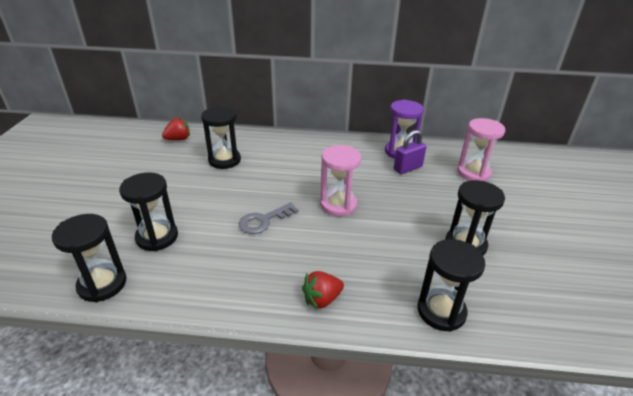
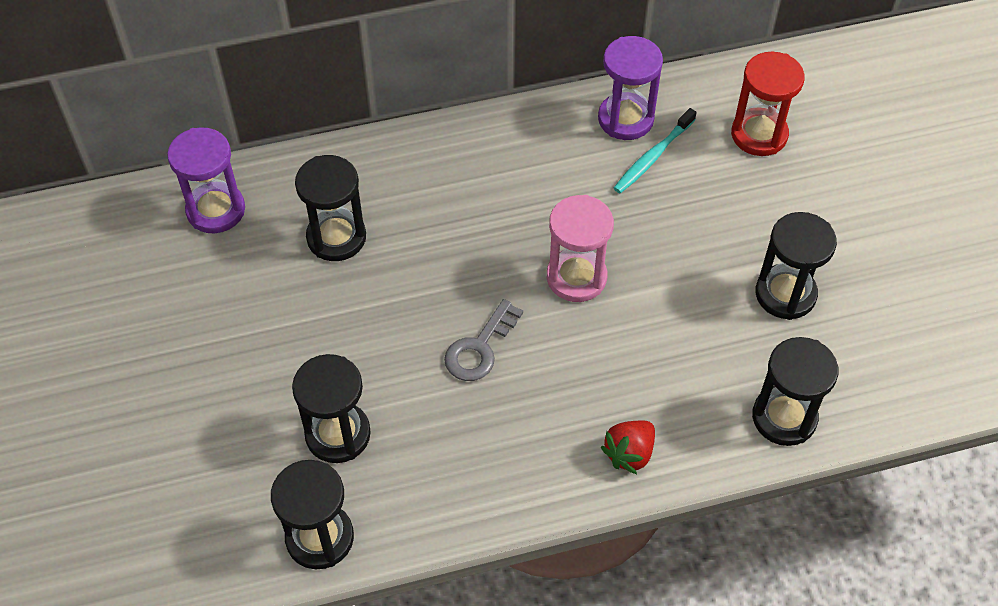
camera: 20 degrees left, 20 degrees up
red strawberry [162,117,190,140] -> purple hourglass [167,127,245,233]
purple padlock [394,130,427,174] -> turquoise toothbrush [614,108,697,193]
pink hourglass [457,118,506,181] -> red hourglass [731,52,805,156]

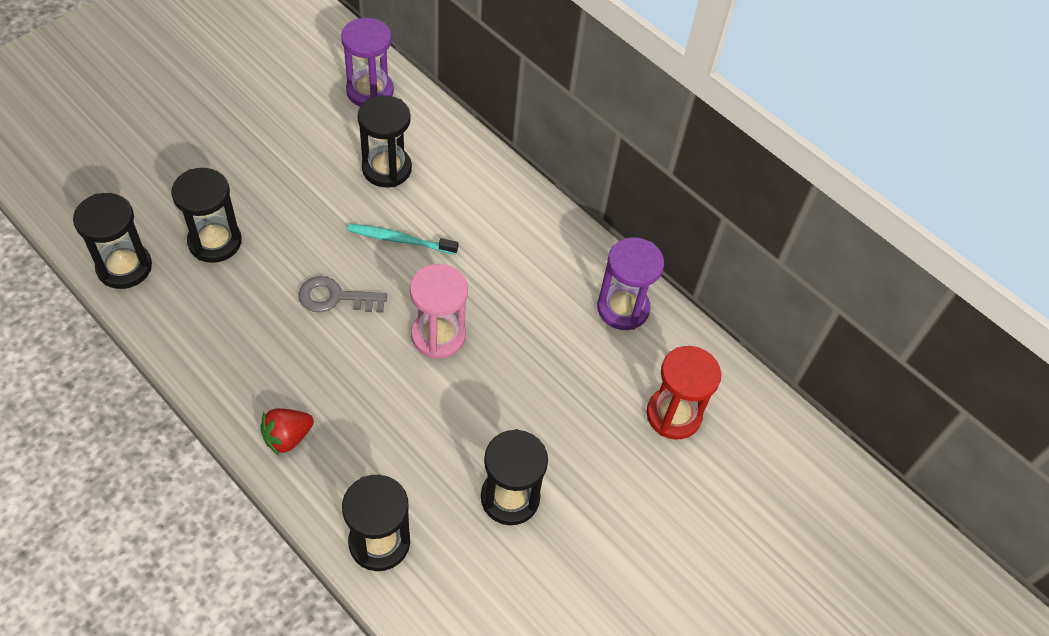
camera: 55 degrees right, 0 degrees up
red strawberry [601,421,655,474] -> red strawberry turned 45 degrees counterclockwise [260,408,314,456]
turquoise toothbrush [614,108,697,193] -> turquoise toothbrush moved to [347,223,458,254]

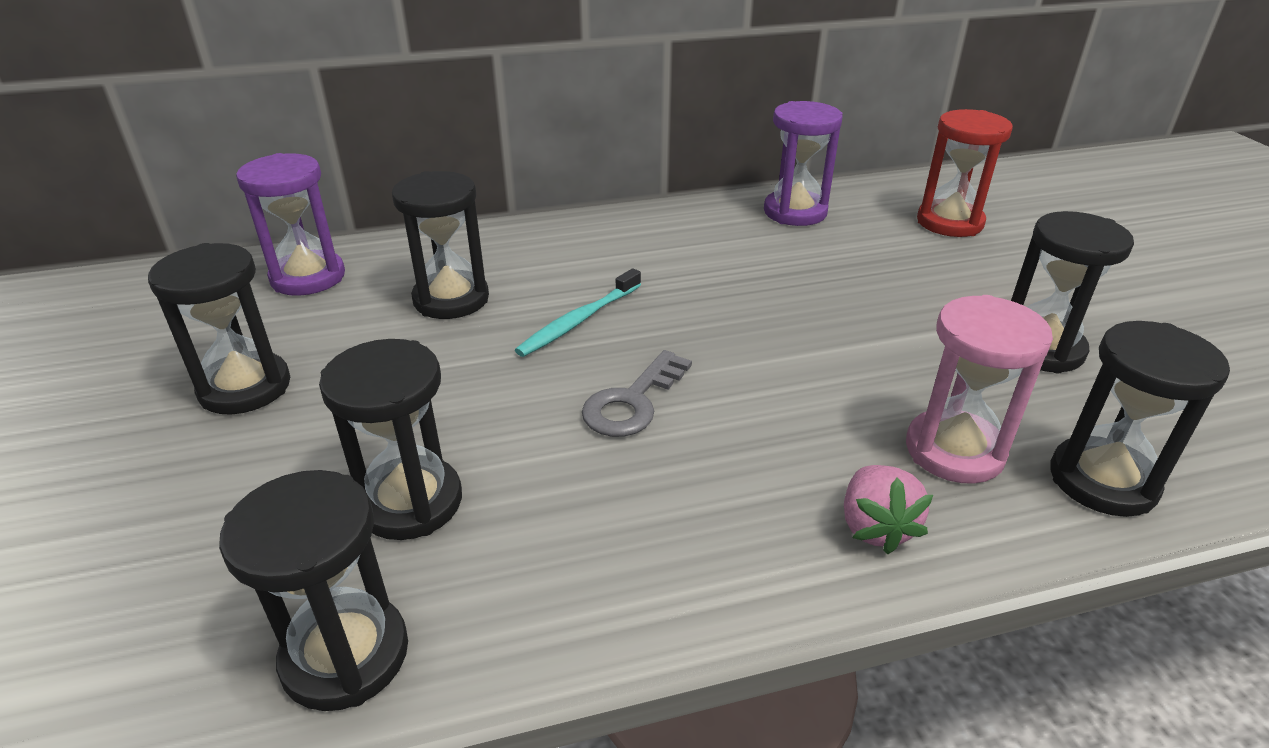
camera: 55 degrees left, 20 degrees down
red strawberry [260,408,314,456] -> pink strawberry [844,465,933,554]
pink hourglass [410,264,468,359] -> pink hourglass moved to [906,295,1053,484]
none -> black hourglass [148,243,290,415]

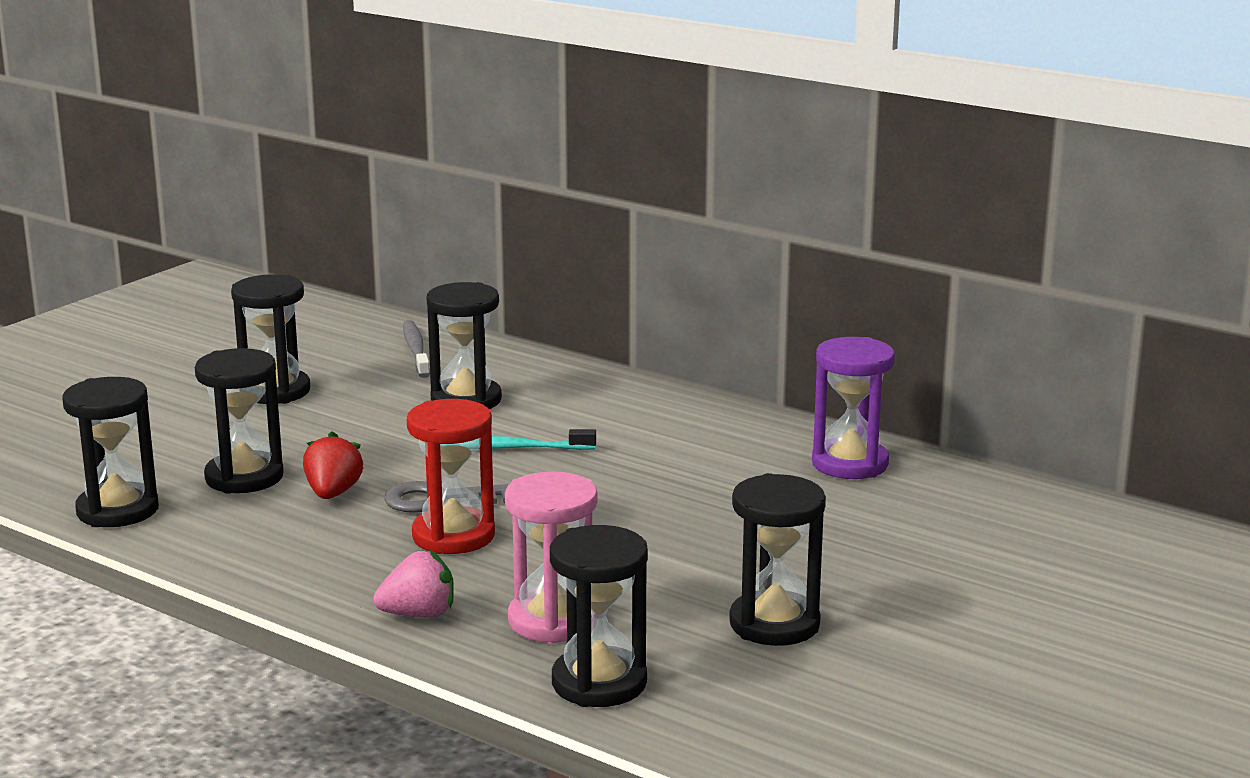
camera: 50 degrees right, 15 degrees down
purple hourglass [236,153,345,296] -> grey toothbrush [403,320,430,378]
pink strawberry [844,465,933,554] -> pink strawberry turned 150 degrees counterclockwise [374,549,454,618]
red hourglass [917,109,1013,237] -> red hourglass moved to [407,399,495,554]
none -> red strawberry [303,431,364,499]

